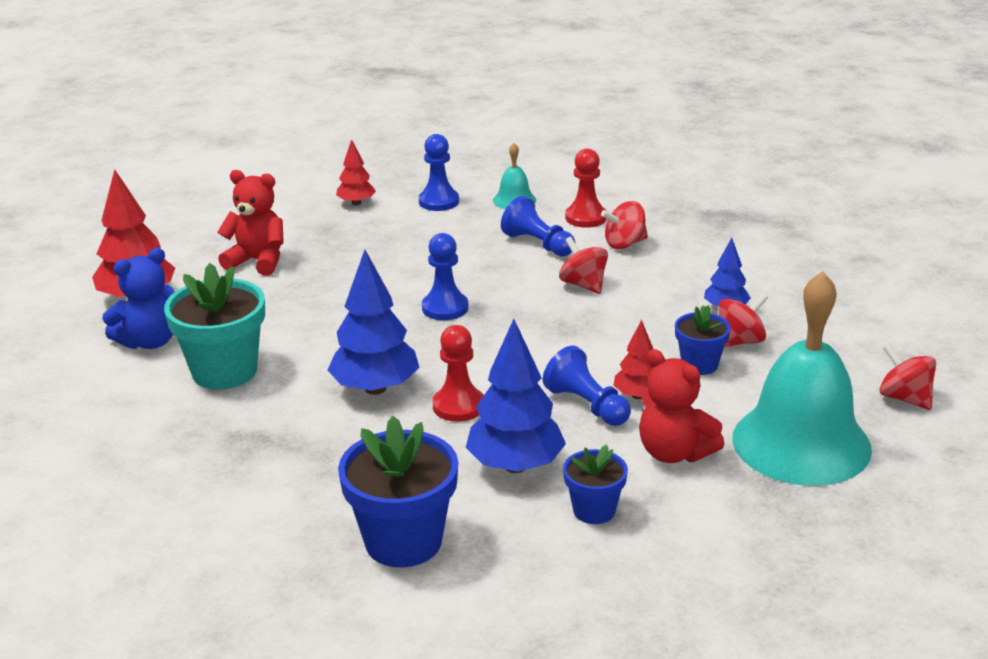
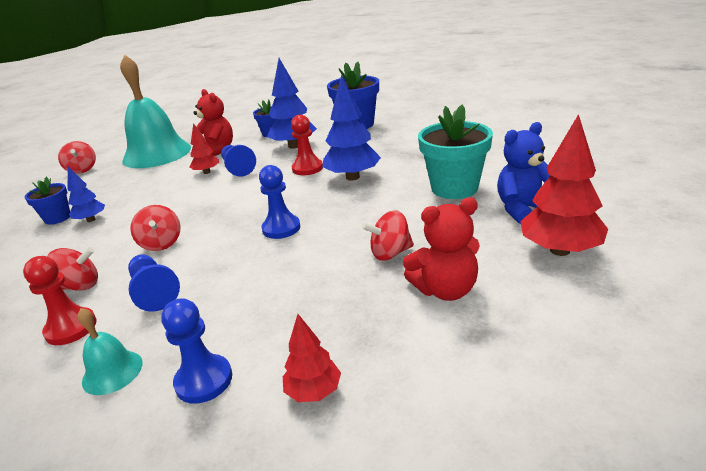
camera: 165 degrees left, 0 degrees up
red teddy bear [218,170,284,276] -> red teddy bear turned 45 degrees counterclockwise [403,197,480,301]
blue flower pot [675,305,731,375] -> blue flower pot moved to [25,176,70,225]
red spinning top [719,293,768,347] -> red spinning top moved to [362,210,414,261]

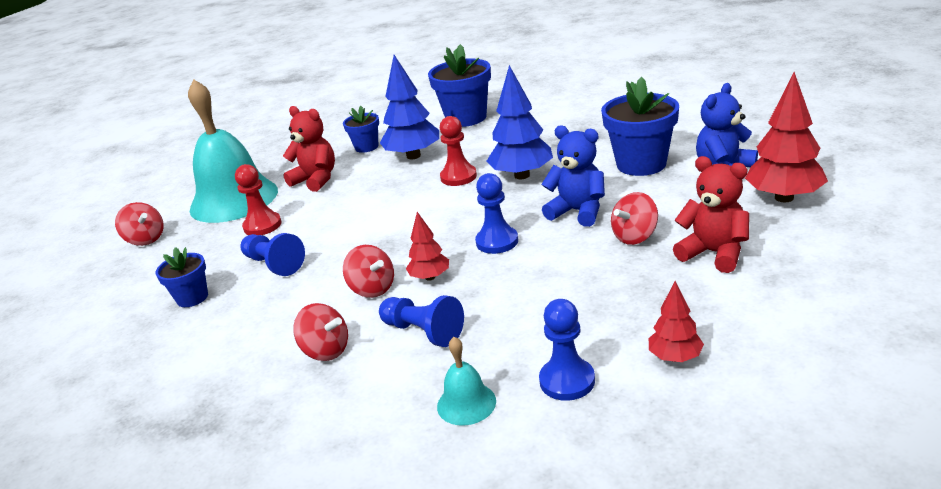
camera: 20 degrees left, 0 degrees up
red pawn [23,256,97,345] -> red pawn moved to [235,164,282,235]
red spinning top [47,247,98,291] -> red spinning top turned 60 degrees clockwise [293,303,348,361]
blue tree [67,167,105,222] -> none
red tree [190,123,219,174] -> red tree moved to [406,212,449,281]
blue pawn [221,145,256,177] -> blue pawn moved to [241,233,305,276]
red teddy bear [403,197,480,301] -> red teddy bear turned 105 degrees counterclockwise [673,156,749,273]
turquoise flower pot [418,104,493,199] -> blue flower pot [601,77,679,176]
none -> blue teddy bear [541,125,605,227]

